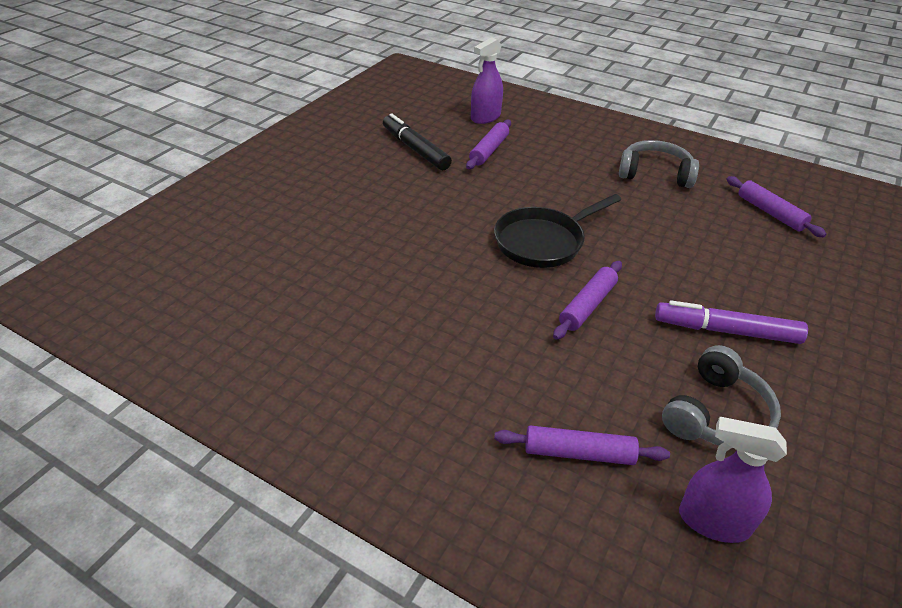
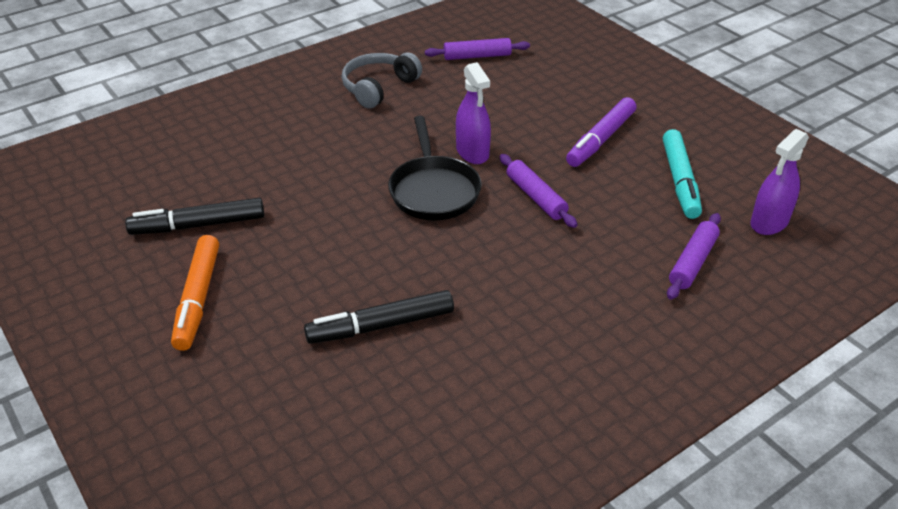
camera: 65 degrees left, 0 degrees up
purple rolling pin [466,120,511,169] -> none
purple spray bottle [471,37,503,124] -> purple spray bottle moved to [456,62,491,164]
grey headphones [662,345,781,445] -> turquoise marker [663,129,702,219]
none -> orange marker [171,235,219,351]
none -> black marker [304,290,454,344]

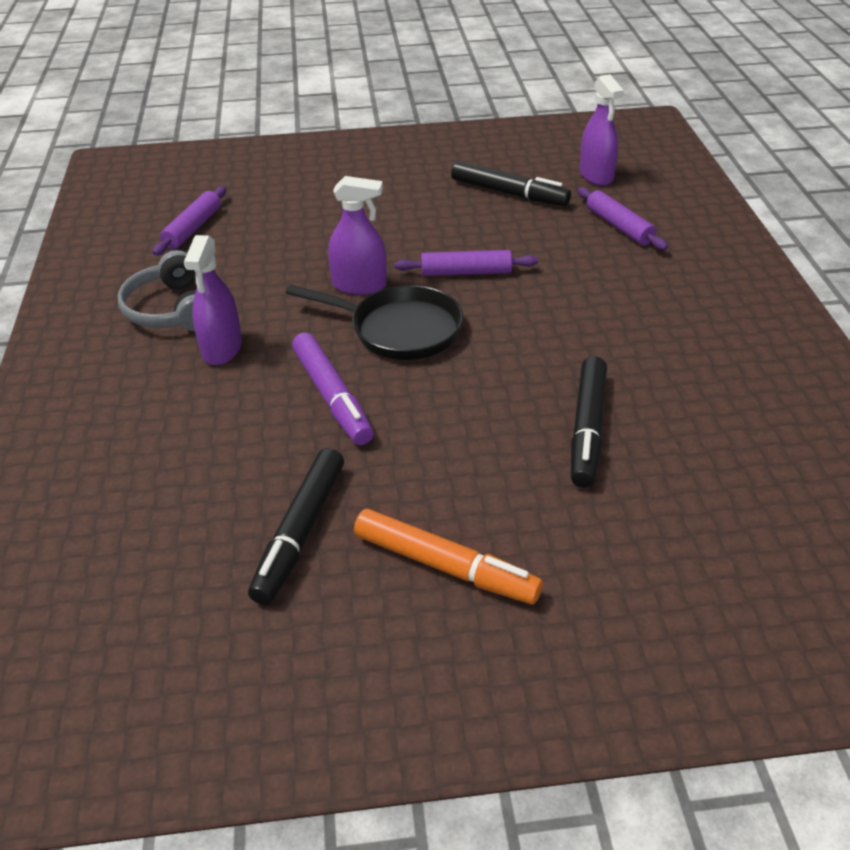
camera: 60 degrees left, 0 degrees up
purple marker [566,97,636,167] -> purple marker moved to [292,333,373,445]
turquoise marker [663,129,702,219] -> black marker [451,161,571,206]
none -> purple spray bottle [184,235,242,365]

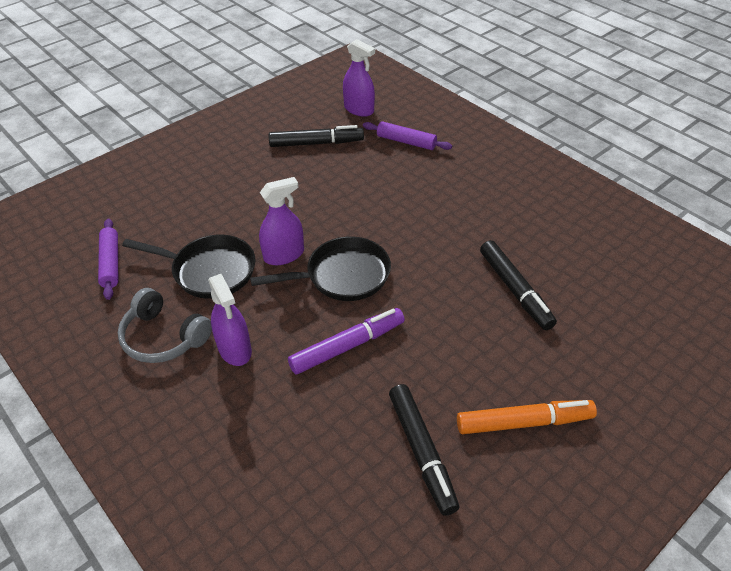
camera: 35 degrees left, 5 degrees up
purple marker [292,333,373,445] -> purple marker turned 60 degrees counterclockwise [288,308,405,375]
purple rolling pin [395,250,538,276] -> none
none -> black pan [122,235,256,299]

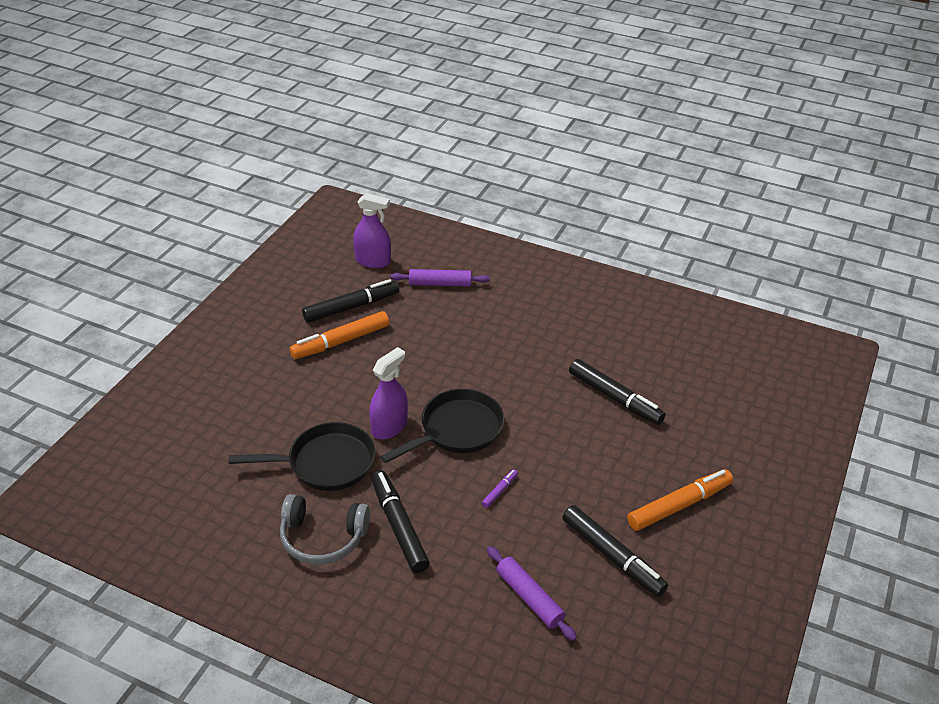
camera: 25 degrees left, 5 degrees down
purple rolling pin [98,219,118,300] -> purple rolling pin moved to [487,546,577,641]
purple spray bottle [208,274,252,366] -> black marker [371,470,430,573]
purple marker [288,308,405,375] -> purple marker [482,469,518,508], size x0.45
none -> orange marker [290,311,389,359]

